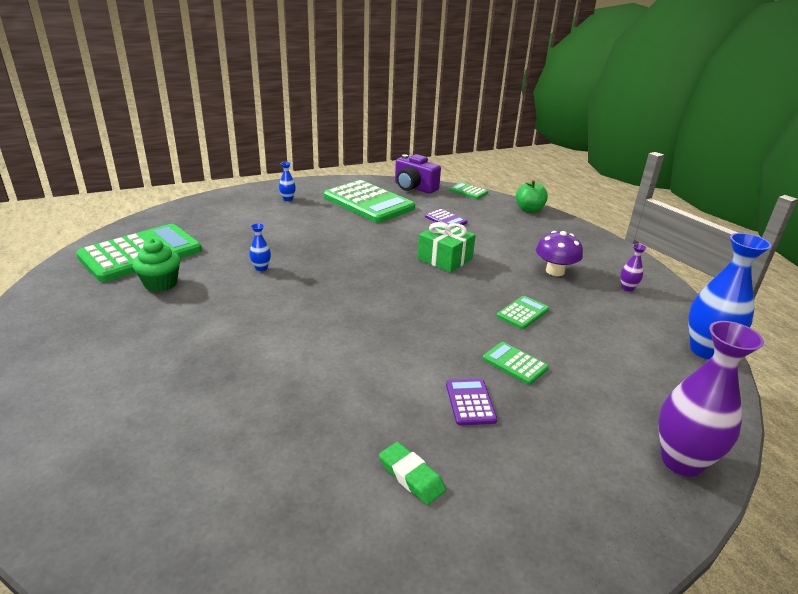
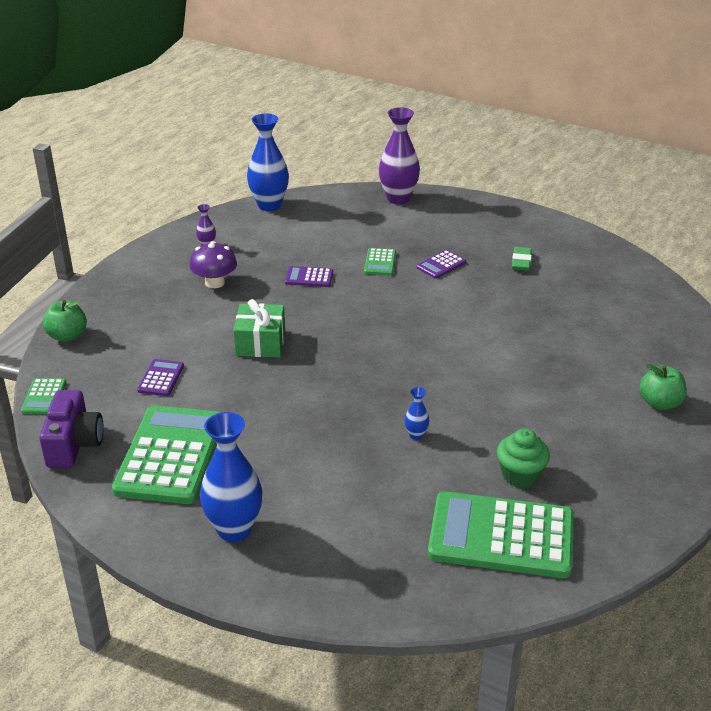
camera: 125 degrees left, 5 degrees up
blue vase [279,162,296,201] -> blue vase [200,412,262,542], size x2.23
green calculator [497,296,549,329] -> purple calculator [285,266,333,287]
none -> green apple [639,364,687,410]

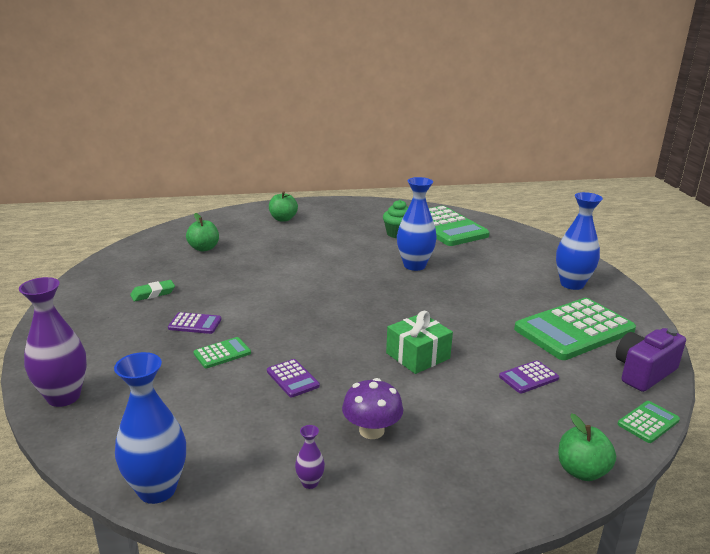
camera: 130 degrees left, 10 degrees down
blue vase [405,387,429,440] -> blue vase [397,177,437,271], size x2.23
none -> green apple [186,213,219,252]

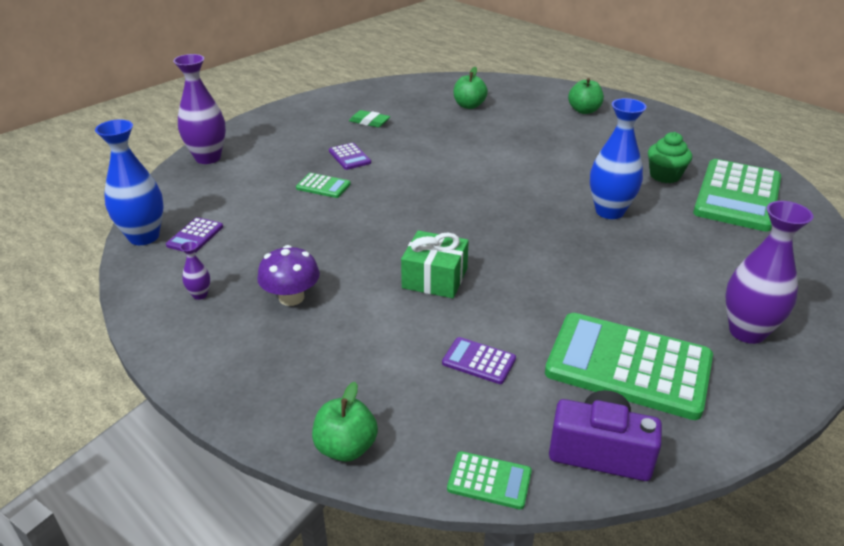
camera: 55 degrees right, 10 degrees up
purple calculator [267,359,320,397] -> purple calculator moved to [166,217,223,253]
blue vase [556,192,603,290] -> purple vase [725,201,813,344]

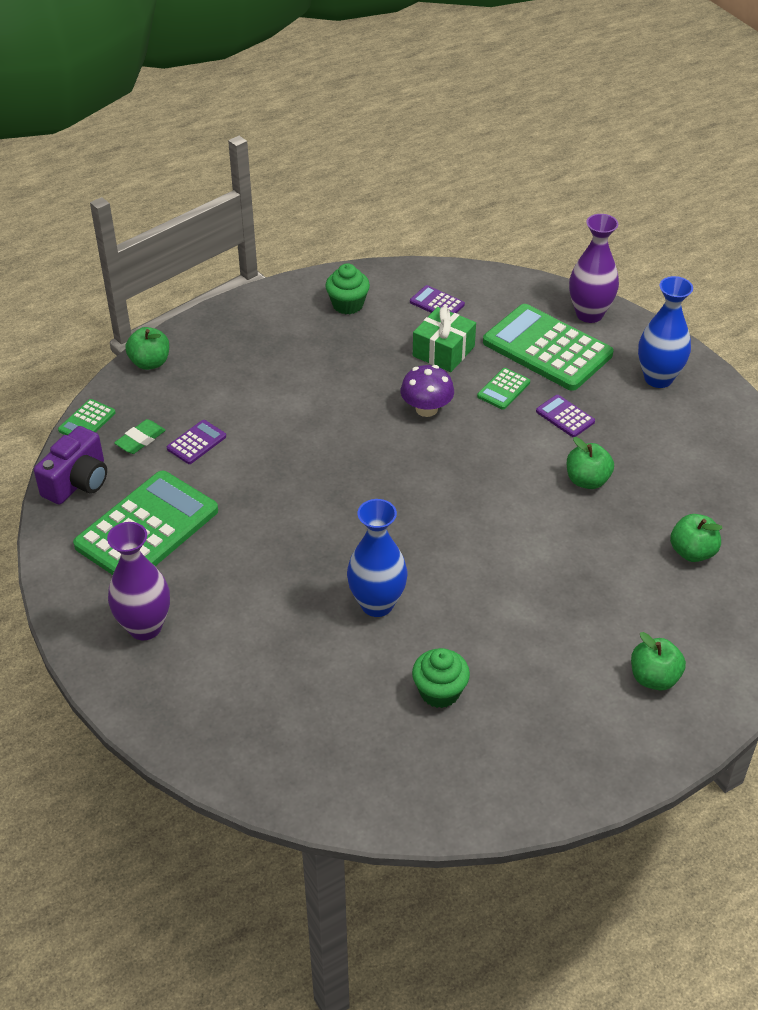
camera: 105 degrees right, 10 degrees up
blue vase [95,119,163,245] -> blue vase moved to [638,276,693,388]
purple vase [180,241,210,300] -> green cupcake [325,263,370,314]
purple mushroom [257,245,320,306] -> purple mushroom moved to [401,365,454,417]
purple calculator [329,143,371,170] -> purple calculator turned 60 degrees clockwise [536,395,595,437]
green eraser [349,110,390,127] -> green eraser moved to [114,419,166,454]
green gift [401,230,469,298] -> green gift moved to [413,307,476,372]
green calculator [693,159,781,232] -> green calculator moved to [483,304,613,391]
none -> green apple [566,437,614,489]

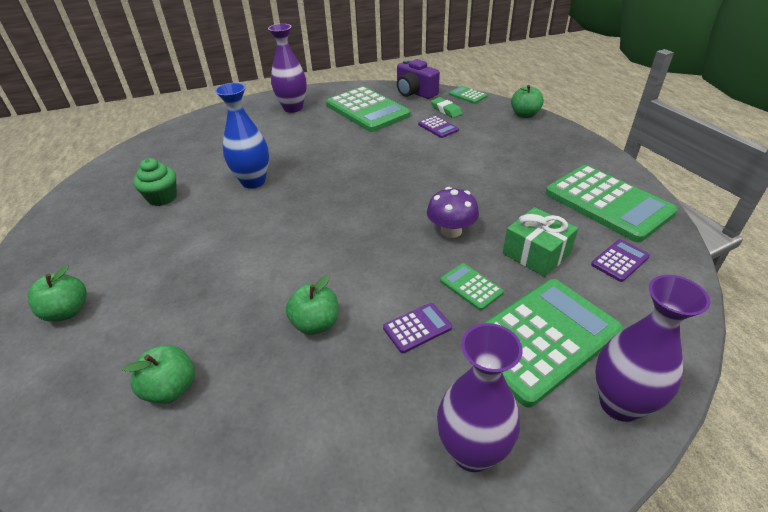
camera: 105 degrees right, 5 degrees down
green cupcake [325,263,370,314] -> green calculator [545,165,678,242]
blue vase [638,276,693,388] -> purple vase [437,323,523,472]

